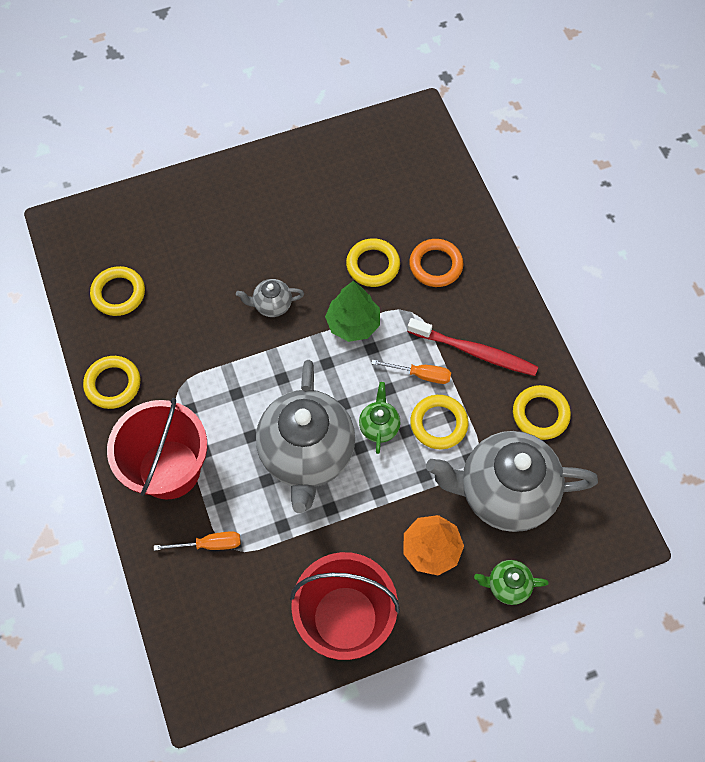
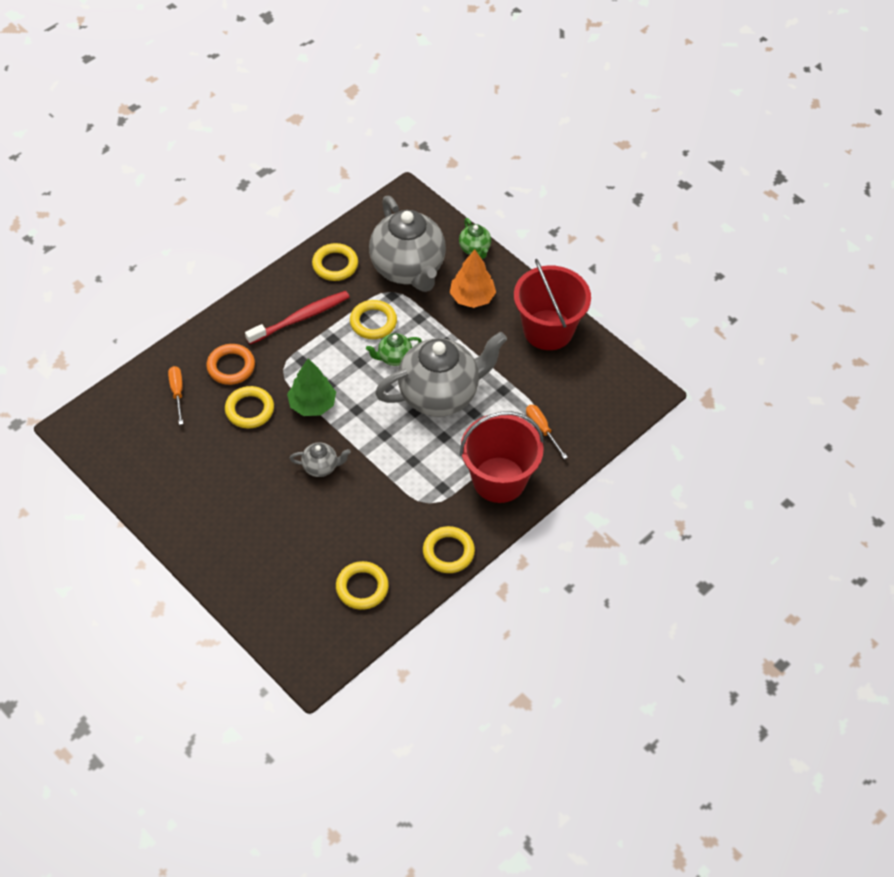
camera: 115 degrees left, 10 degrees down
grey teapot [236,279,304,317] -> grey teapot turned 60 degrees counterclockwise [290,442,351,477]
orange screwdriver [371,360,451,384] -> orange screwdriver moved to [168,366,183,425]
red toothbrush [407,318,538,376] -> red toothbrush turned 60 degrees clockwise [245,291,349,344]

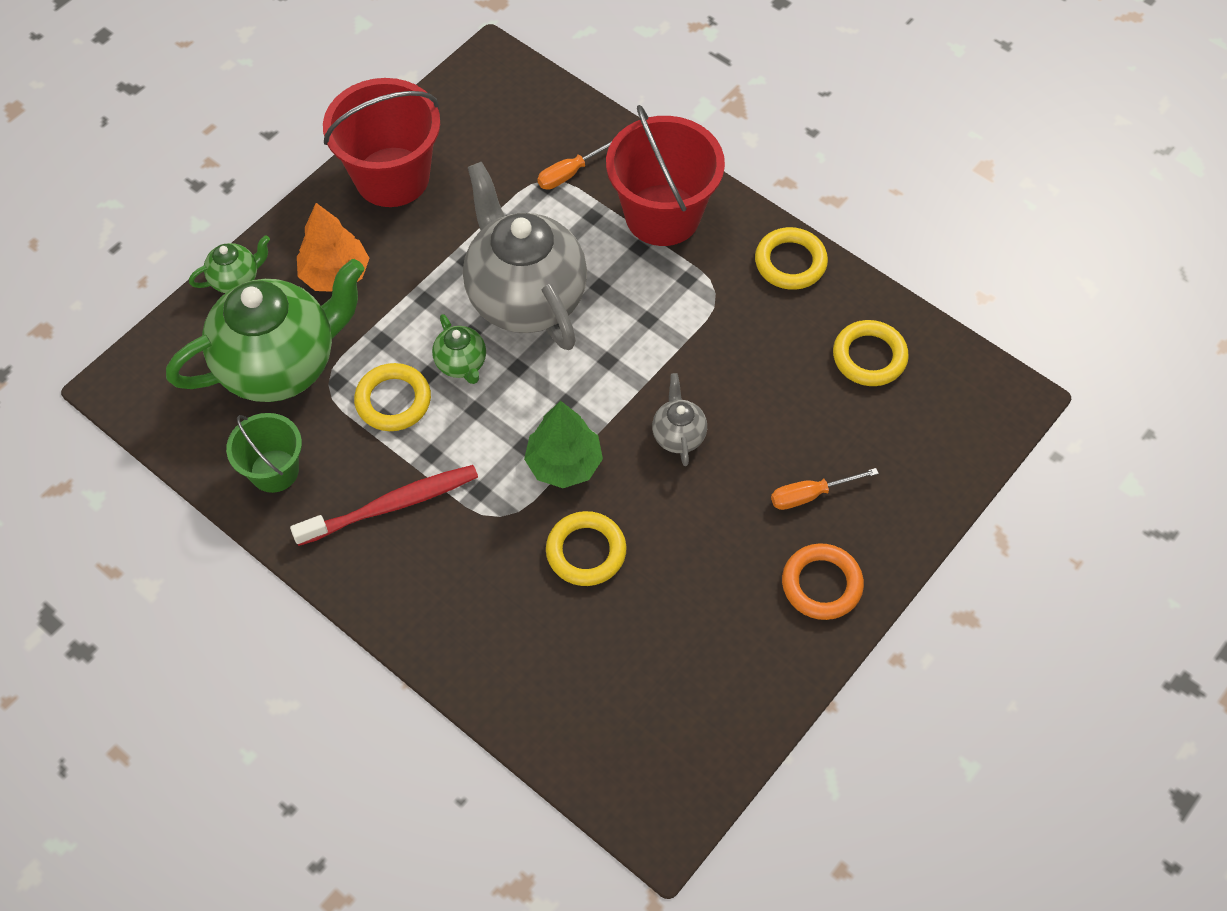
camera: 95 degrees left, 5 degrees up
orange screwdriver [168,366,183,425] -> orange screwdriver moved to [771,468,879,510]
orange ring [206,344,255,385] -> orange ring moved to [782,543,864,620]
red toothbrush [245,291,349,344] -> red toothbrush turned 105 degrees clockwise [290,465,478,546]
yellow ring [312,243,358,281] -> green bucket [226,413,302,493]
grey teapot [369,196,446,292] -> green teapot [166,259,364,402]

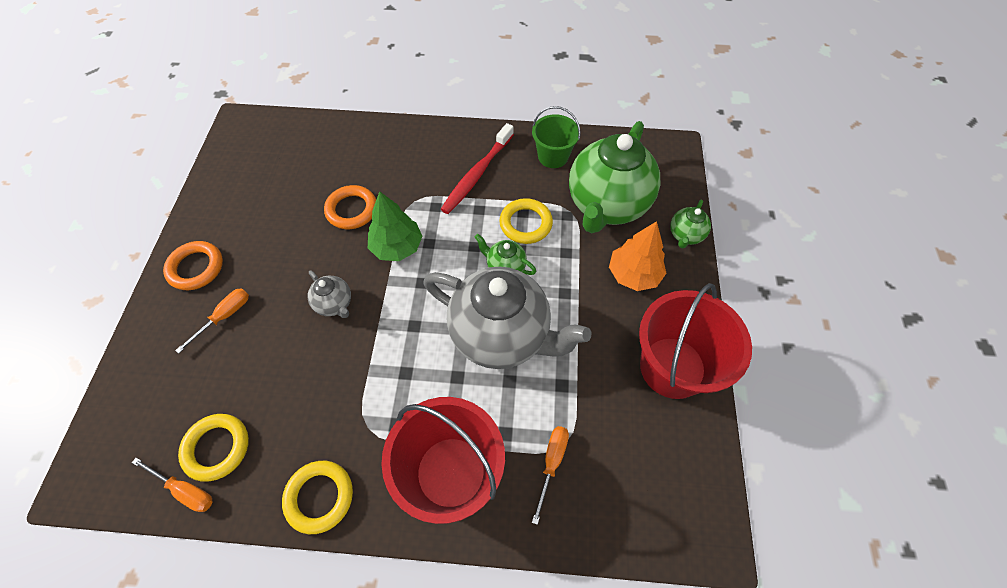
camera: 145 degrees right, 0 degrees up
yellow ring [546,511,627,586] -> orange ring [324,185,376,229]
none -> orange screwdriver [132,458,213,512]

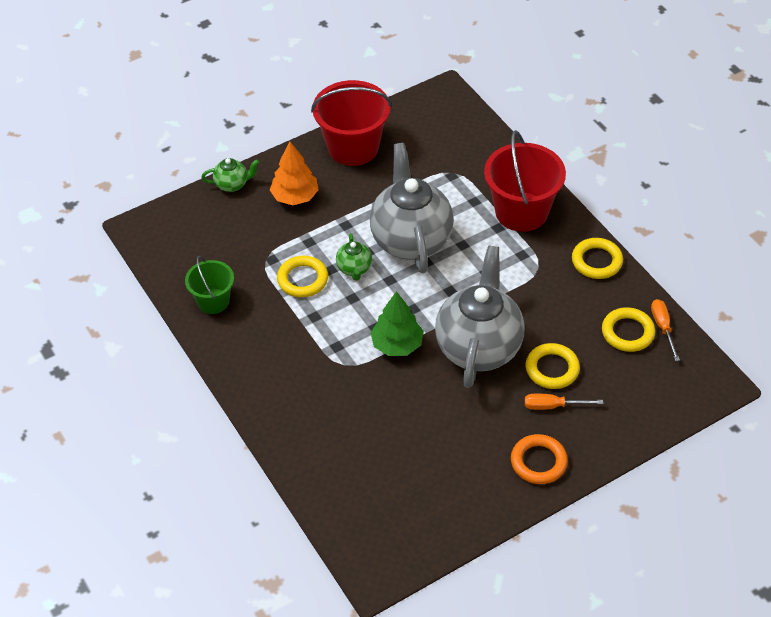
camera: 125 degrees left, 10 degrees down
grey teapot [308,270,351,318] -> grey teapot [435,245,525,388], size x2.32
orange ring [324,185,376,229] -> none
red toothbrush [441,123,514,214] -> none
orange screwdriver [532,426,569,525] -> none
green teapot [569,121,660,233] -> none
none -> yellow ring [526,343,580,389]

